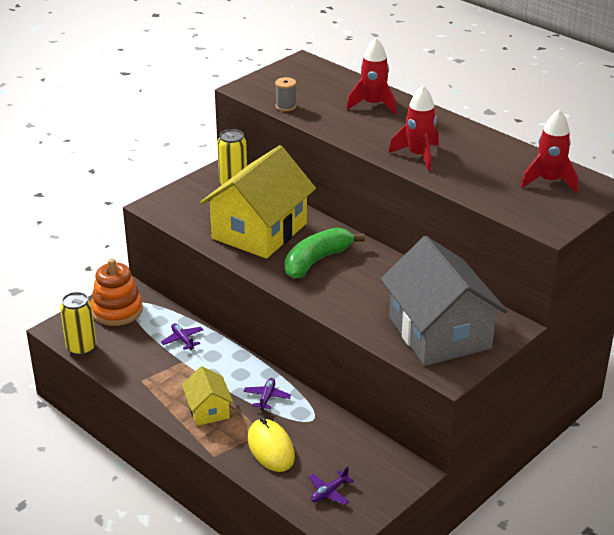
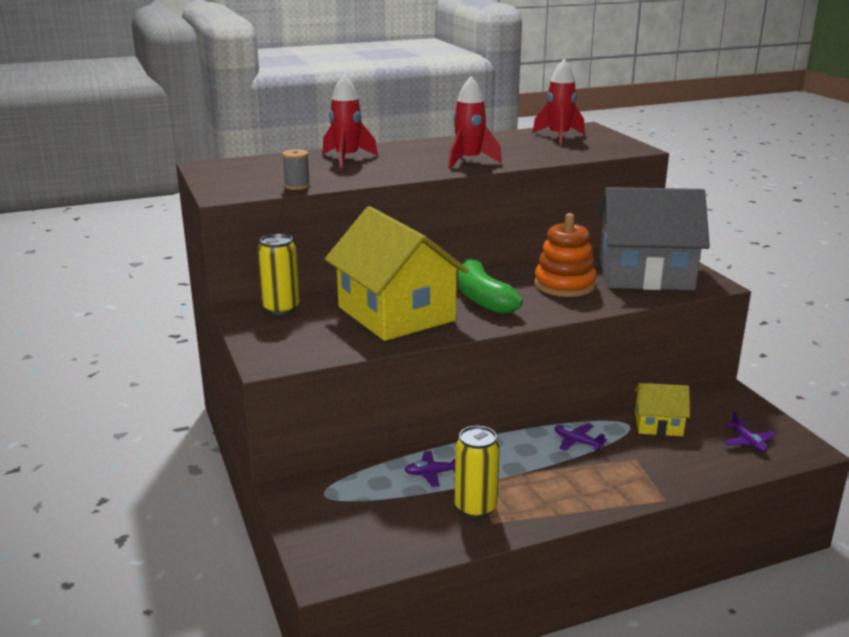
camera: 65 degrees left, 10 degrees down
yellow can [60,292,96,356] -> yellow can moved to [455,426,500,519]
orange stacking toy [91,259,143,326] -> orange stacking toy moved to [534,213,597,297]
yellow house [182,366,234,426] -> yellow house moved to [634,383,690,436]
yellow mouse [248,417,295,472] -> none

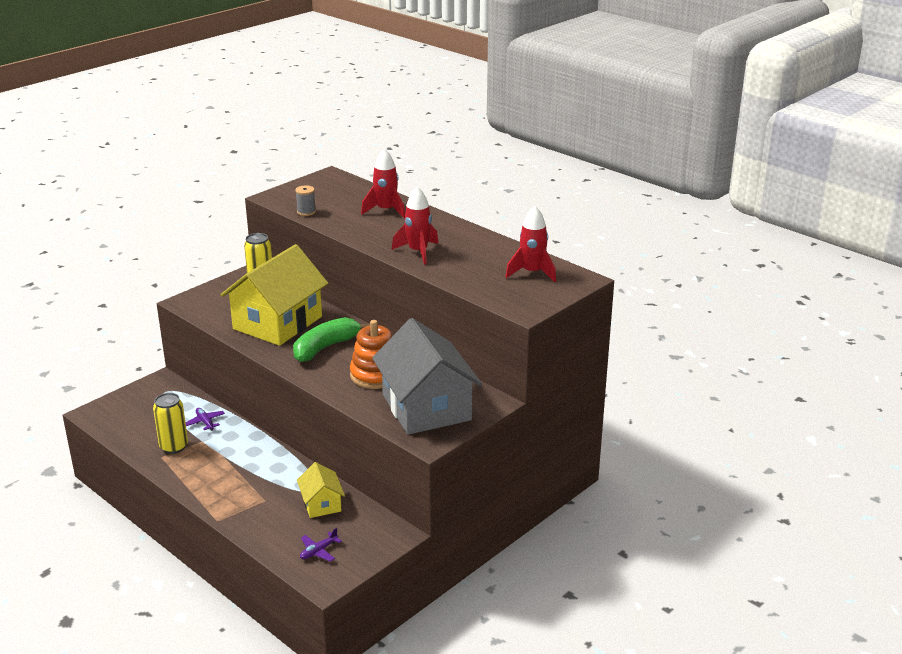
camera: 65 degrees right, 5 degrees up
purple plane [554,423,607,451] -> none

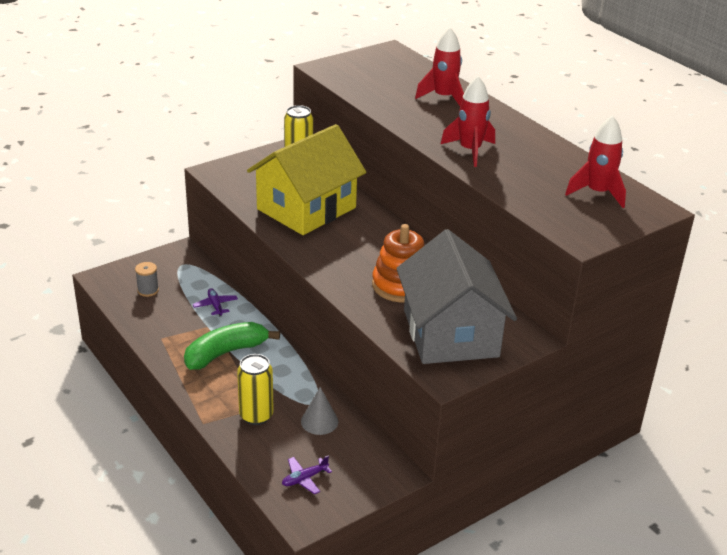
camera: 10 degrees right, 5 degrees up
yellow can [153,393,188,454] -> yellow can moved to [237,354,274,425]
green banana [293,317,370,362] -> green banana moved to [184,322,280,370]
grey spool [295,185,316,216] -> grey spool moved to [135,262,159,297]
yellow house [297,462,345,518] -> grey cone [301,387,338,435]

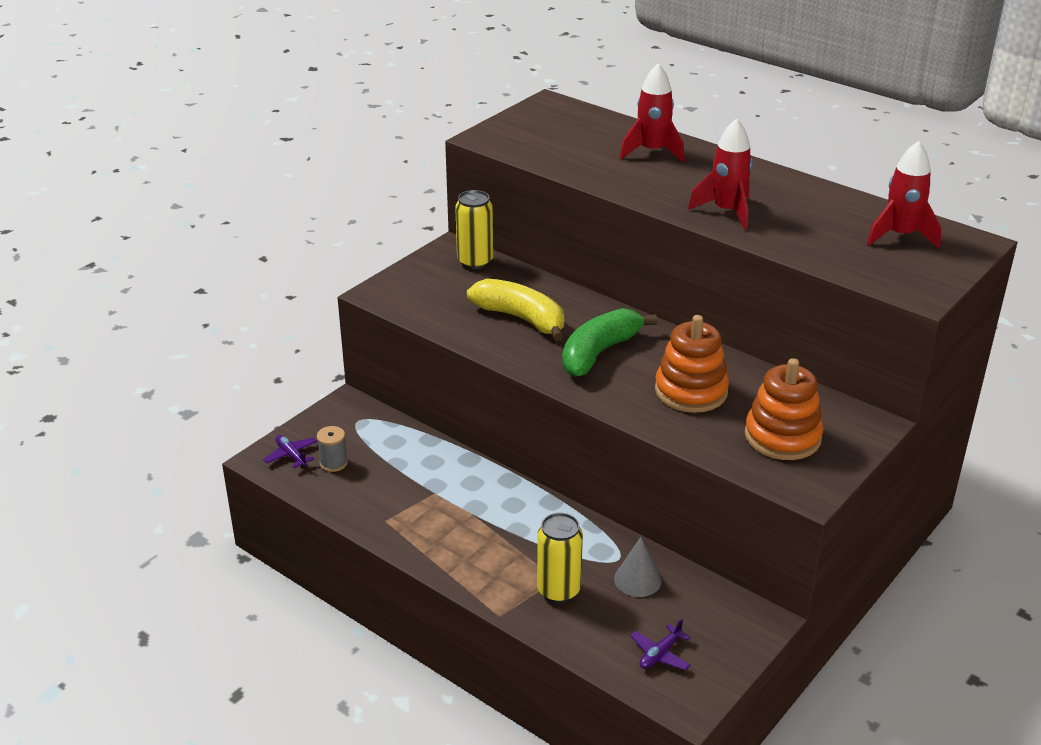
camera: 15 degrees left, 0 degrees up
green banana [184,322,280,370] -> green banana moved to [562,308,657,377]
purple plane [193,288,238,317] -> purple plane moved to [263,435,318,468]
yellow house [247,124,367,235] -> yellow banana [467,279,564,341]
grey house [396,229,517,364] -> orange stacking toy [745,358,824,460]

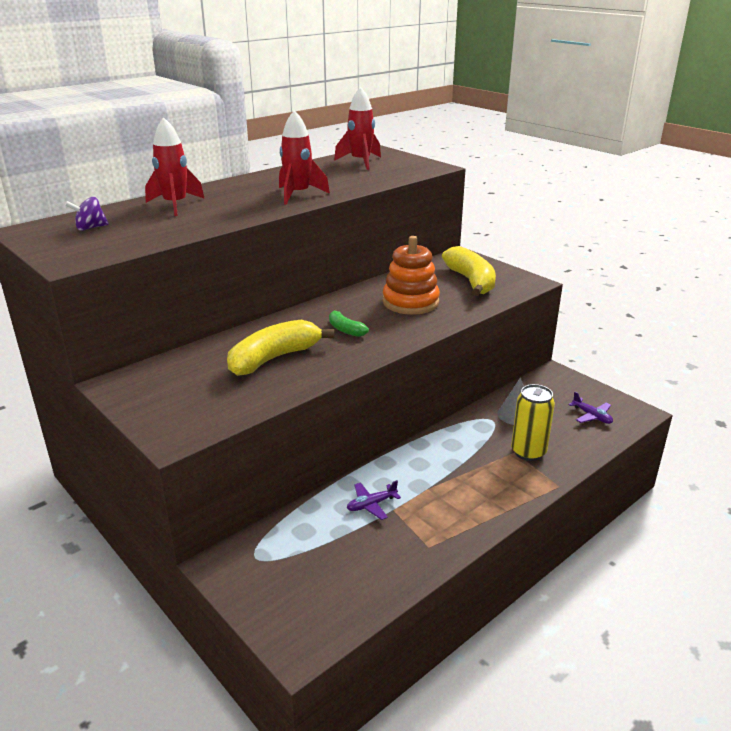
camera: 80 degrees left, 5 degrees down
purple plane [263,435,318,468] -> purple plane moved to [347,480,401,520]
grey spool [317,426,348,472] -> none
yellow can [455,190,493,269] -> none
green banana [562,308,657,377] -> green banana [329,309,369,337], size x0.51
orange stacking toy [745,358,824,460] -> yellow banana [442,246,496,296]
none -> purple spinning top [65,197,109,231]

